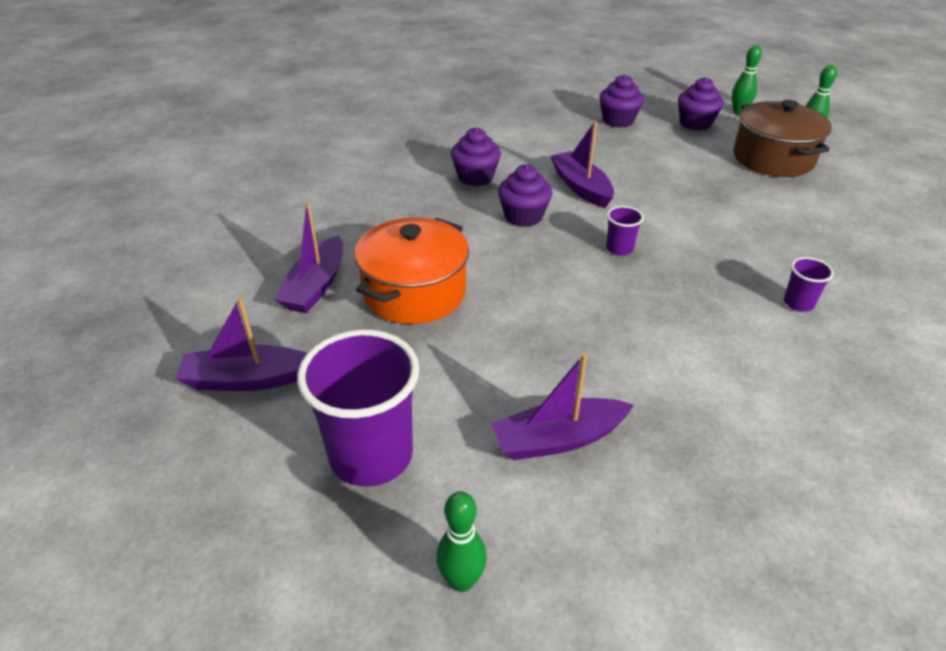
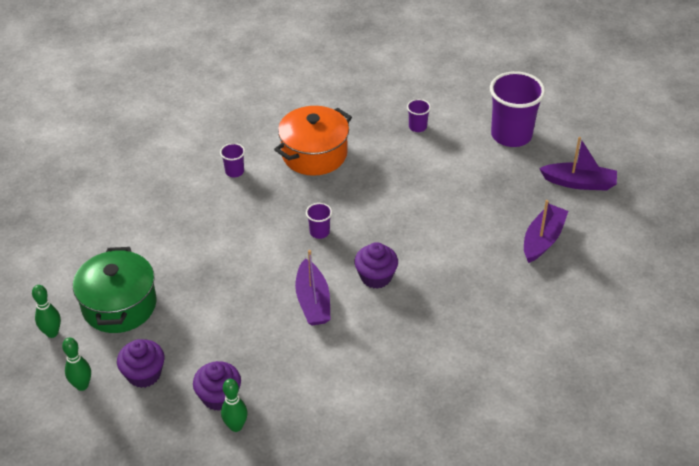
camera: 165 degrees left, 5 degrees up
orange pot [354,218,469,324] -> orange pot moved to [274,106,352,176]
green bowling pin [436,491,487,592] -> green bowling pin moved to [221,379,248,432]
purple cupcake [451,127,501,186] -> none
purple boat [491,353,634,460] -> purple cup [407,99,431,132]
brown pot [733,100,832,177] -> green pot [73,247,157,333]

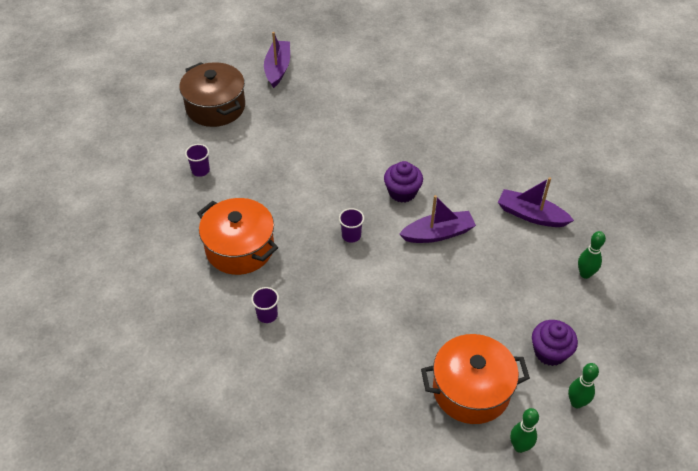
camera: 95 degrees left, 5 degrees up
green pot [73,247,157,333] -> orange pot [421,334,530,424]
purple cupcake [193,361,241,411] -> none
purple cup [490,71,545,147] -> brown pot [179,62,245,127]
purple boat [524,200,568,263] -> purple boat moved to [498,178,574,227]

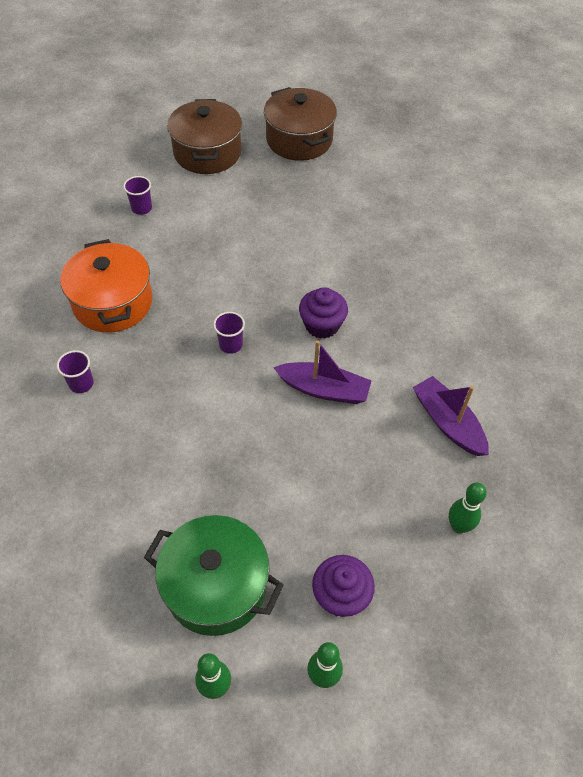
camera: 30 degrees right, 5 degrees up
purple boat [264,32,290,88] -> brown pot [264,87,337,161]
orange pot [421,334,530,424] -> green pot [144,515,284,636]

